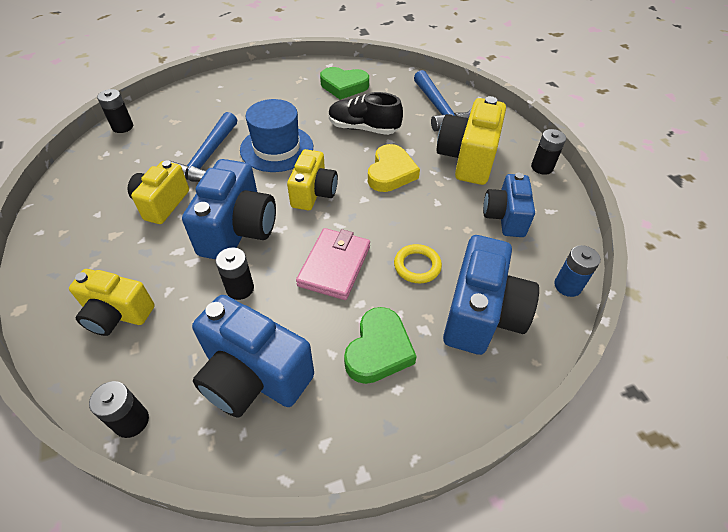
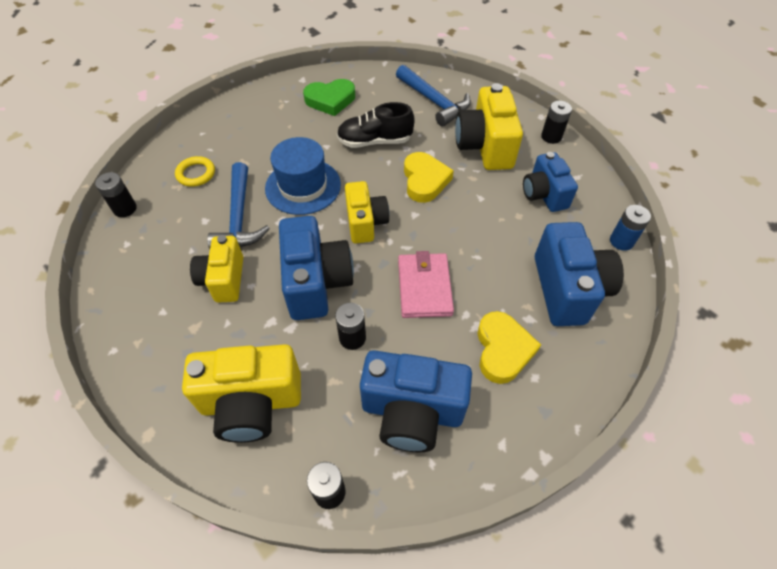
camera: 20 degrees left, 5 degrees up
yellow camera [69,269,155,336] -> yellow camera [182,344,301,443], size x1.52
green heart [344,307,417,384] -> yellow heart [477,311,541,384]
yellow ring [394,244,442,283] -> yellow ring moved to [175,156,215,187]

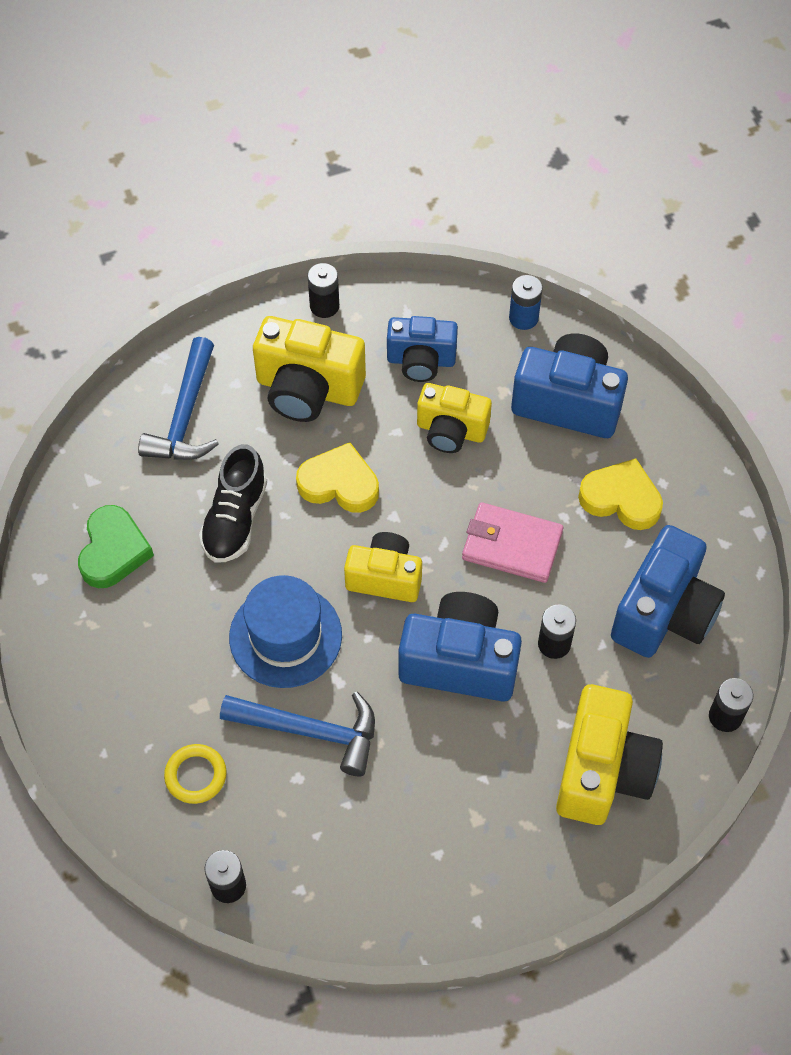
camera: 70 degrees left, 5 degrees up
yellow camera [190,235,243,303] -> yellow camera moved to [417,383,492,453]
blue hammer [396,65,471,126] -> blue hammer turned 120 degrees clockwise [138,337,219,460]

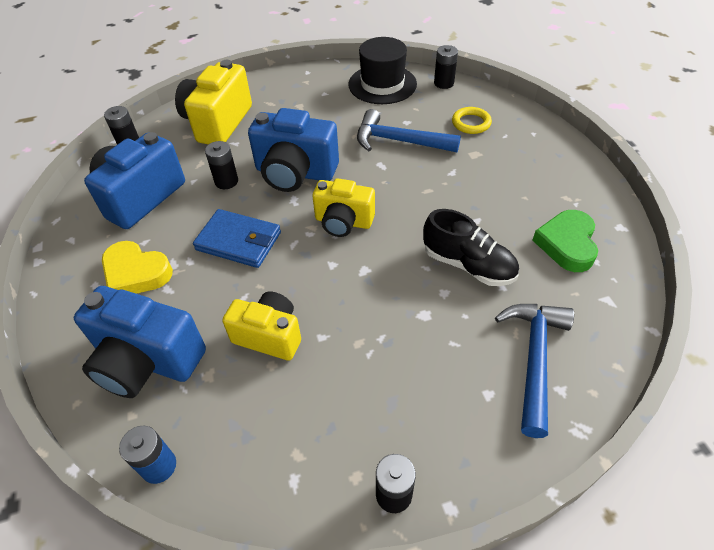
camera: 175 degrees left, 10 degrees down
black shoe [199,444,267,563] -> black shoe turned 105 degrees clockwise [423,209,519,286]
blue hat [229,575,342,688] -> none
yellow camera [253,316,366,422] -> none
yellow heart [296,442,379,513] -> none
blue camera [387,316,458,382] -> none
pink wallet [462,502,563,583] -> blue wallet [193,209,281,268]
none -> black hat [348,37,417,104]

